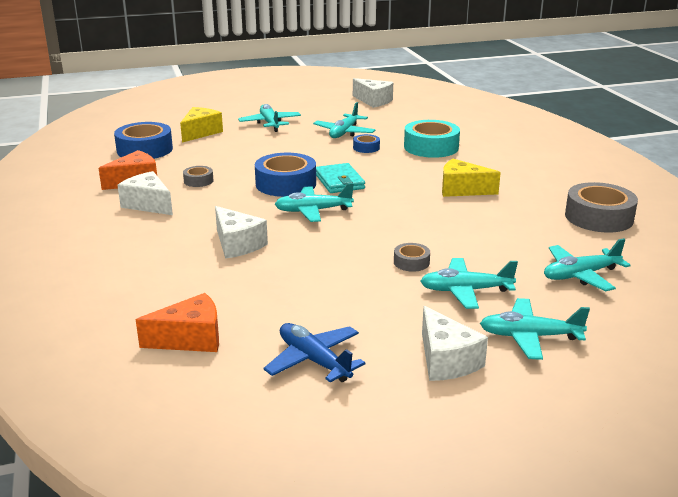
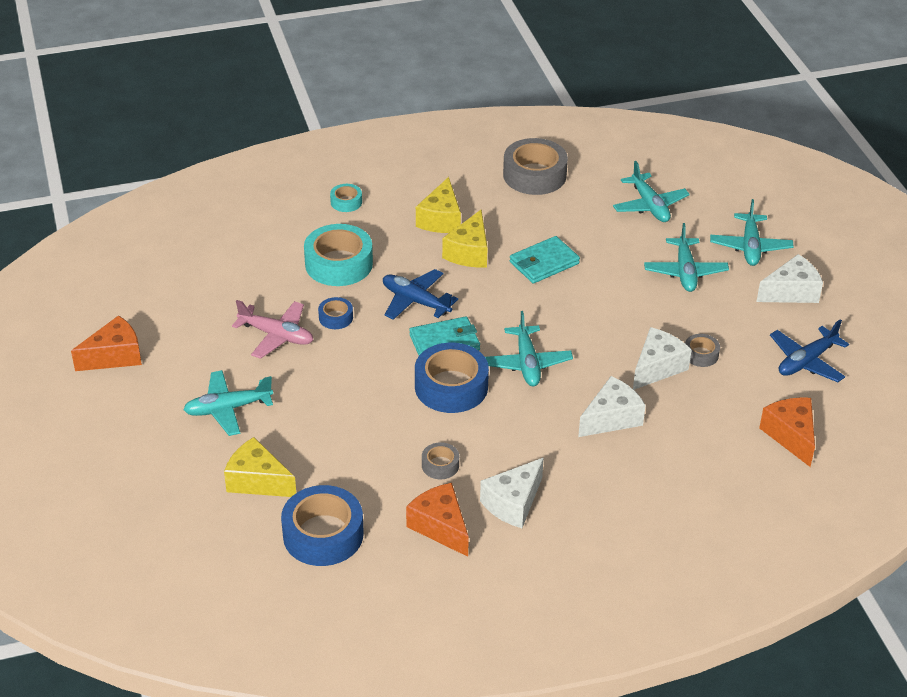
camera: 90 degrees left, 15 degrees up
turquoise plane [313,102,375,138] -> pink plane [232,300,313,359]
white cheese [353,78,393,108] -> white cheese moved to [633,327,692,390]
grey tape [394,243,430,272] -> grey tape moved to [685,334,720,367]
none -> orange cheese [71,315,142,371]
none -> turquoise tape [330,184,362,212]
none -> blue plane [383,269,458,320]
none -> yellow cheese [416,177,461,233]
none -> turquoise wallet [510,236,580,284]

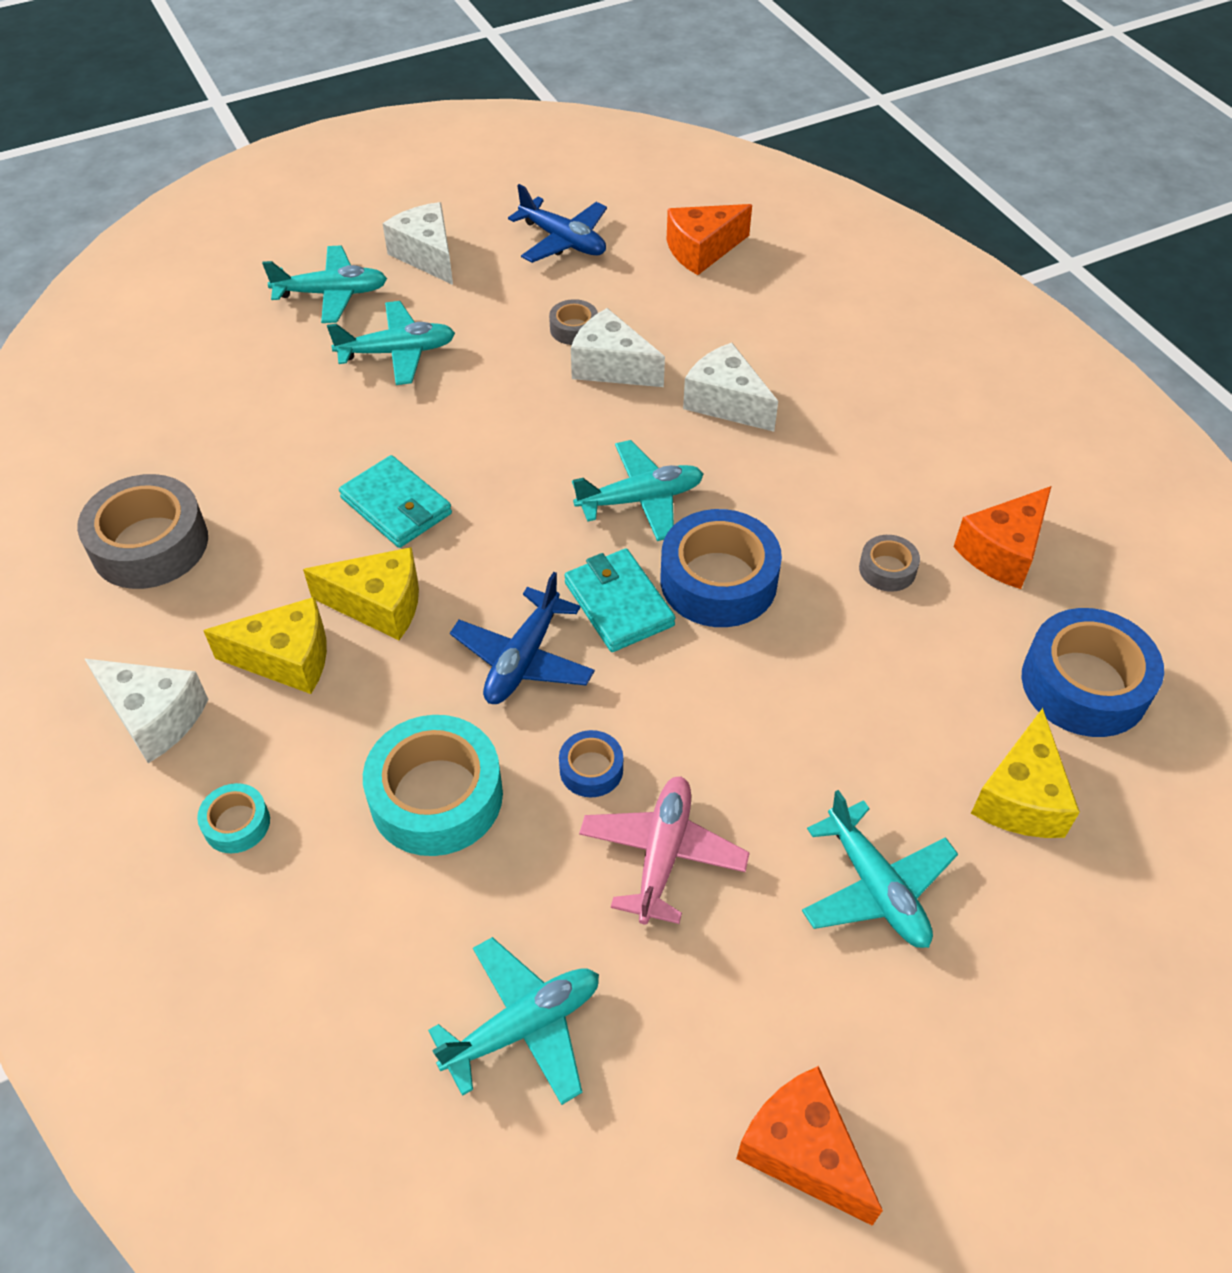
camera: 100 degrees left, 10 degrees up
white cheese [480,458,544,528] -> white cheese moved to [85,659,208,763]
turquoise plane [613,161,690,222] -> turquoise plane moved to [428,937,599,1105]

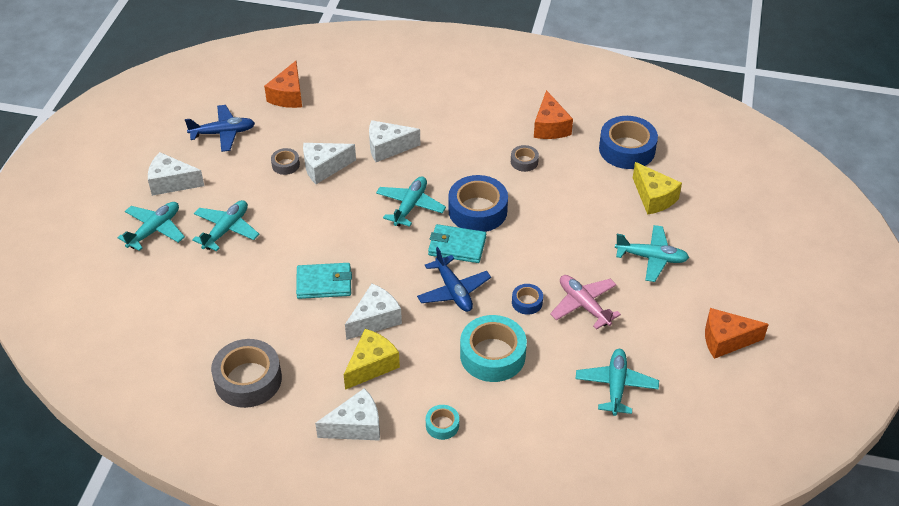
camera: 50 degrees left, 5 degrees down
yellow cheese [303,547,419,640] -> white cheese [345,284,402,340]

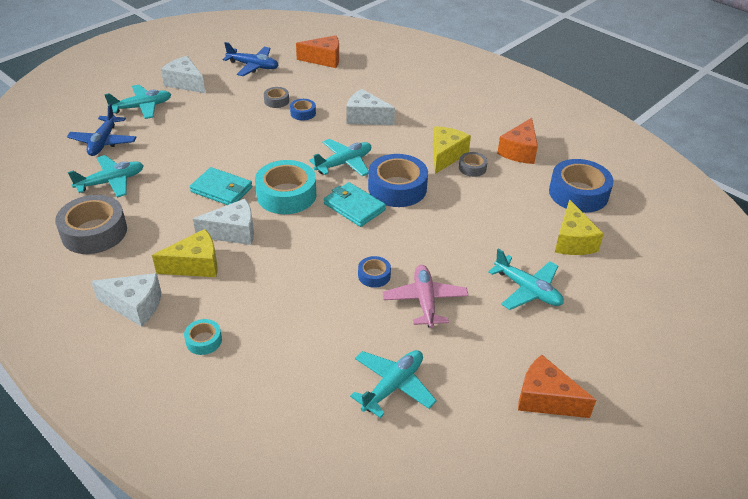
camera: 30 degrees right, 5 degrees down
turquoise plane [192,200,259,251] -> turquoise plane moved to [68,155,144,198]
orange cheese [264,61,302,108] -> orange cheese turned 135 degrees counterclockwise [296,35,339,68]
white cheese [303,143,356,184] -> blue tape [290,99,316,120]
blue plane [417,247,491,312] -> blue plane moved to [67,104,137,156]
turquoise tape [460,315,527,382] -> turquoise tape moved to [255,160,316,214]
none -> yellow cheese [433,126,471,174]

